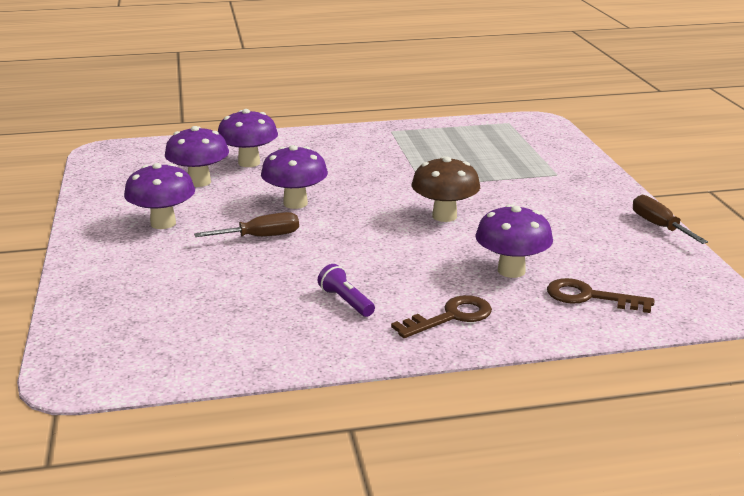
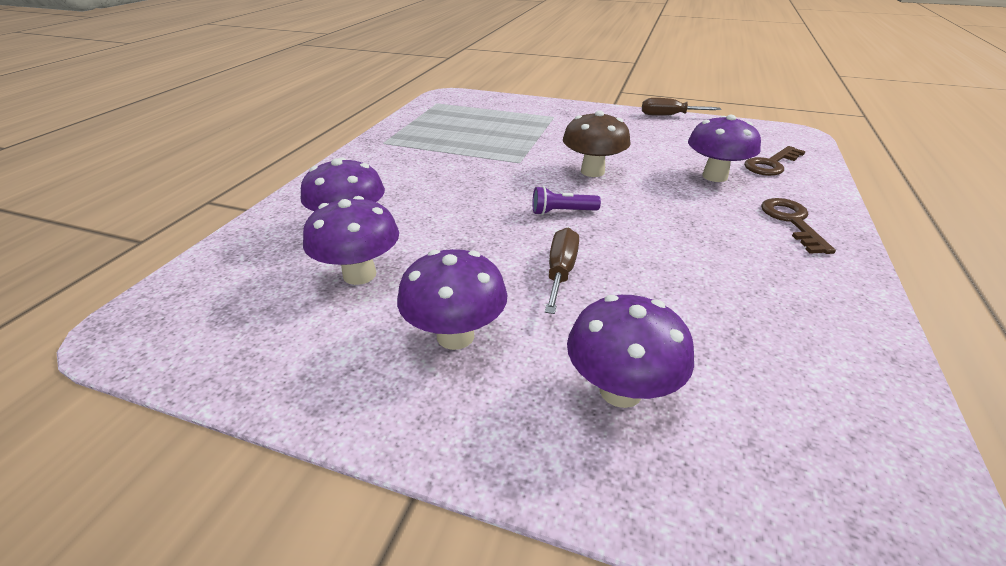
camera: 60 degrees left, 10 degrees up
purple mushroom [261,145,328,209] -> purple mushroom moved to [567,295,694,408]
purple flashlight [318,264,375,317] -> purple flashlight moved to [532,186,601,215]

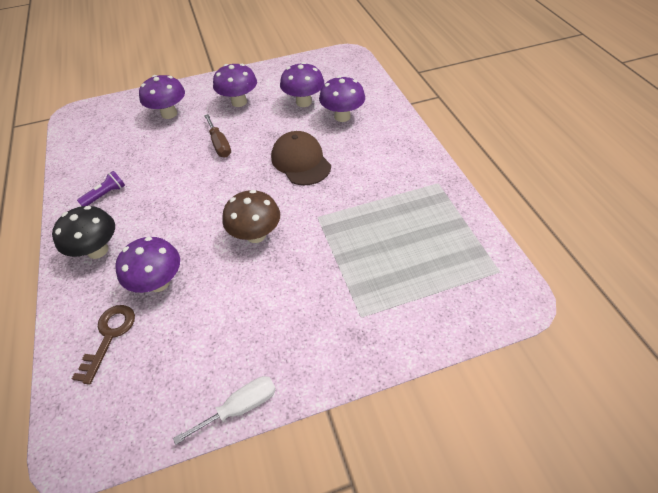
camera: 145 degrees right, 15 degrees up
purple flashlight [532,186,601,215] -> purple flashlight moved to [77,171,125,206]
brown screwdriver [642,98,721,116] -> white screwdriver [173,376,276,445]
brown key [761,198,836,254] -> black mushroom [52,206,115,259]
none -> brown cap [271,131,331,185]

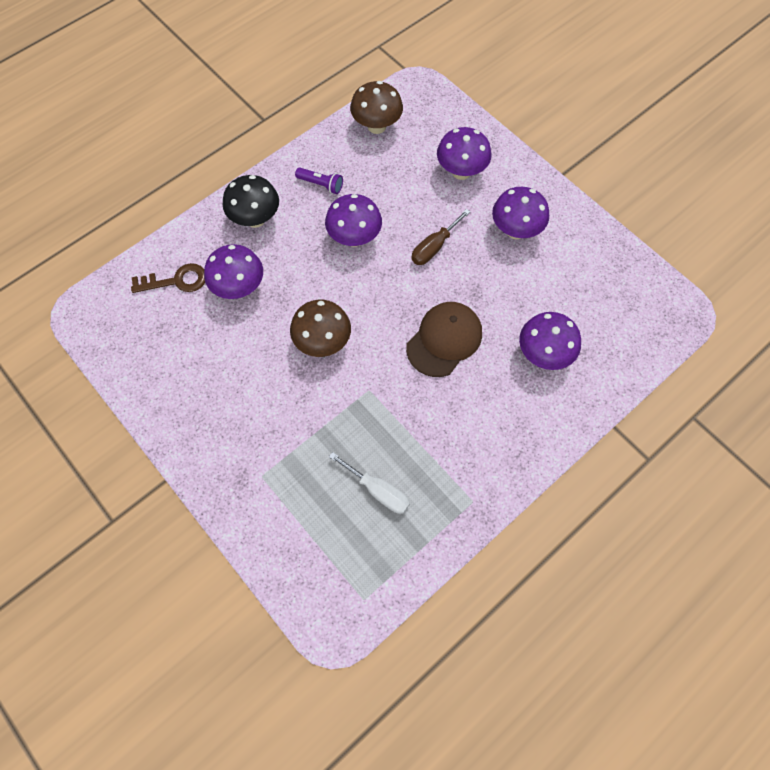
camera: 65 degrees right, 15 degrees up
white screwdriver [173,376,276,445] -> white screwdriver moved to [329,452,410,514]
purple mushroom [280,62,324,107] -> purple mushroom moved to [325,194,382,247]
none -> brown mushroom [350,81,403,134]

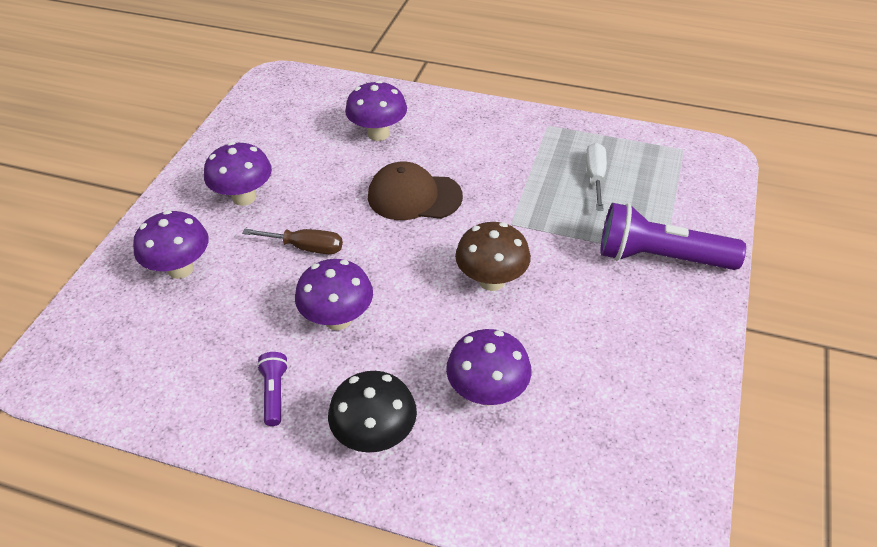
camera: 120 degrees left, 20 degrees down
brown key [131,263,205,293] -> none
brown mushroom [350,81,403,134] -> none
none -> purple flashlight [600,203,746,270]

